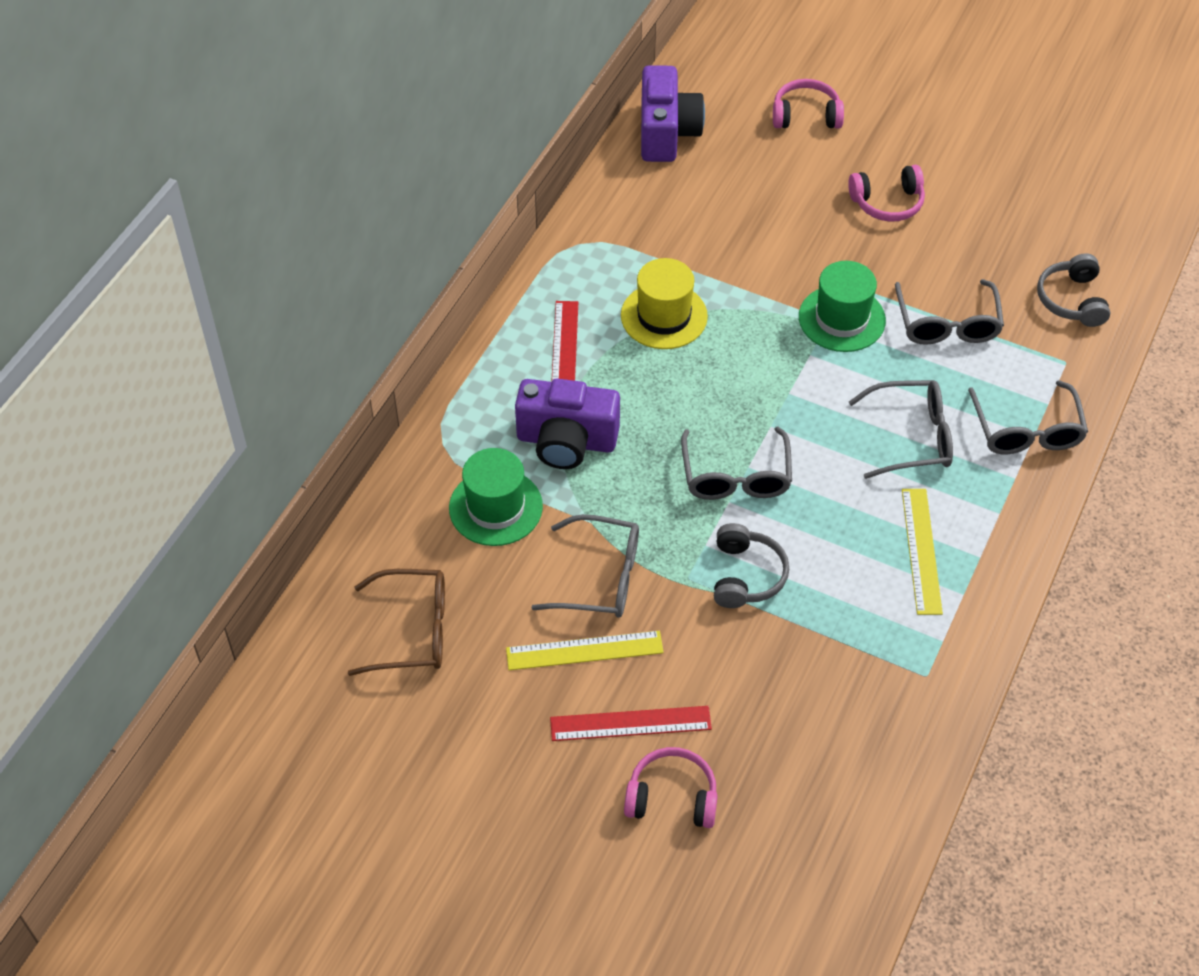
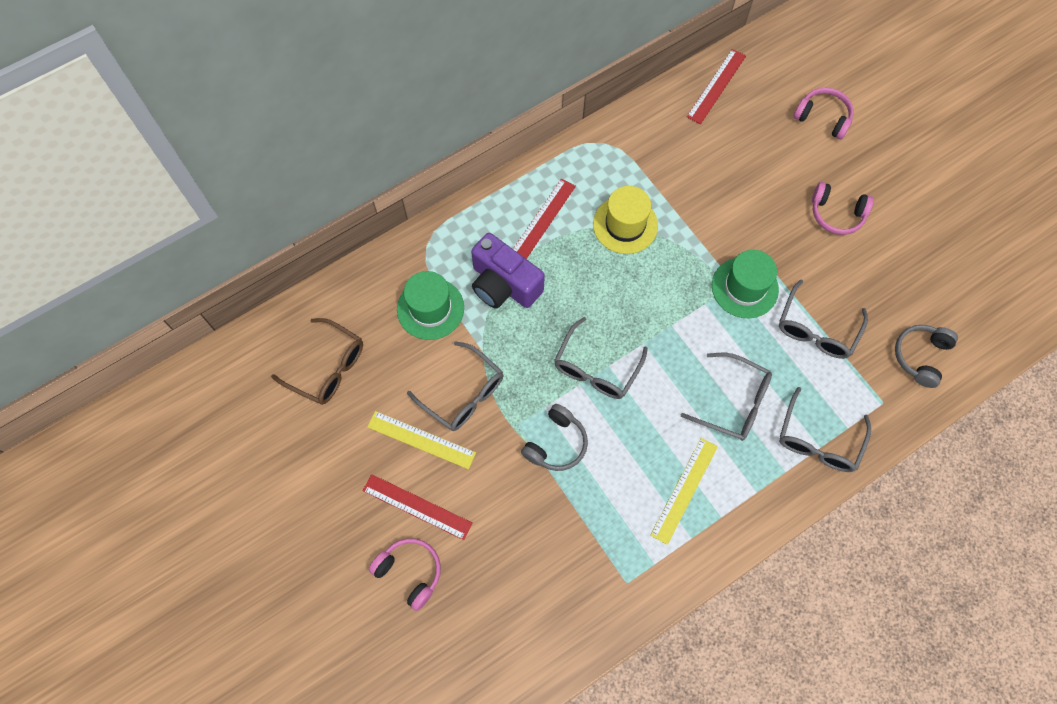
camera: 30 degrees right, 15 degrees up
purple camera [641,65,705,162] -> red ruler [687,49,746,124]

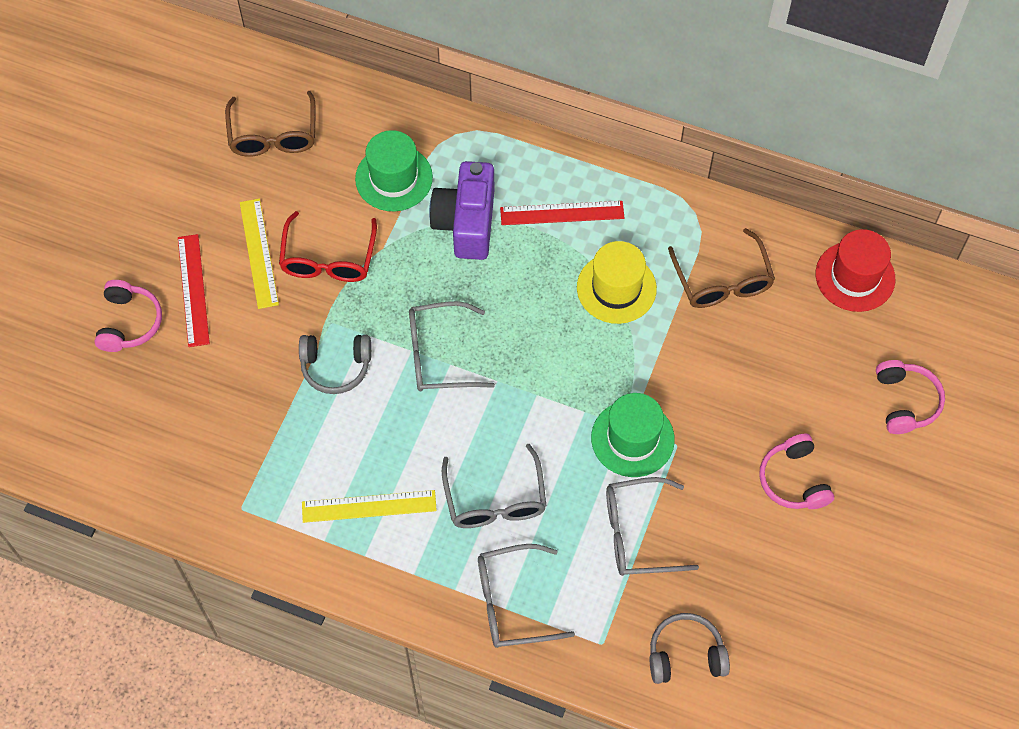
camera: 55 degrees right, 5 degrees down
grey glasses [407,341,503,431] -> red glasses [279,211,377,282]
red ruler [687,49,746,124] -> red hat [816,229,895,312]
none -> brown glasses [668,228,775,308]

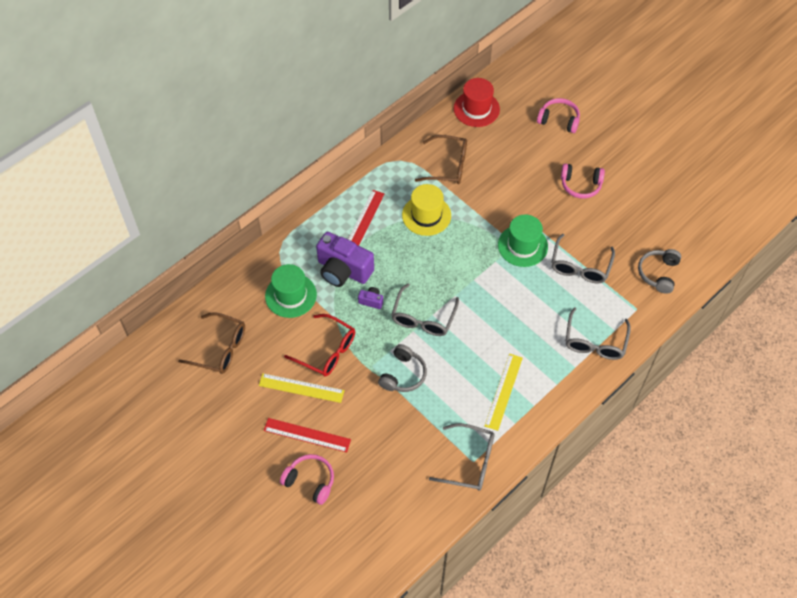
camera: 65 degrees left, 5 degrees down
grey glasses [442,444,547,528] -> grey glasses moved to [429,423,495,491]
none -> purple camera [358,287,383,309]

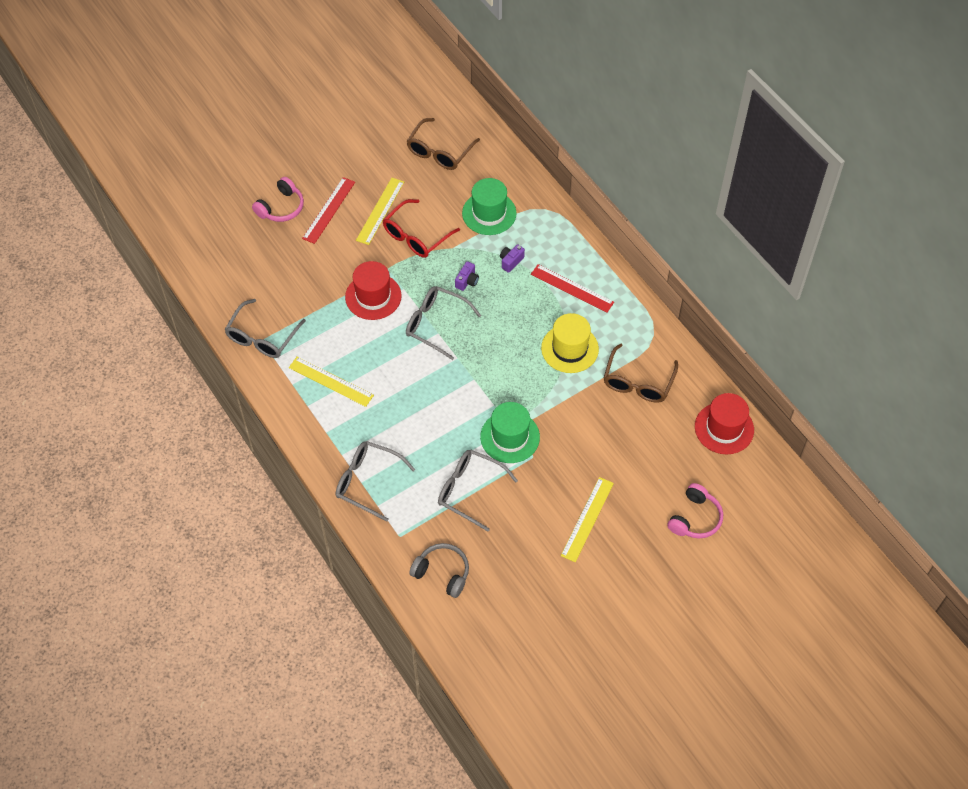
camera: 100 degrees right, 0 degrees up
purple camera [316,232,374,287] -> purple camera [500,244,525,273], size x0.43
grey headphones [378,344,427,392] -> red hat [345,261,402,320]
pink headphones [561,163,605,199] -> yellow ruler [561,477,614,562]

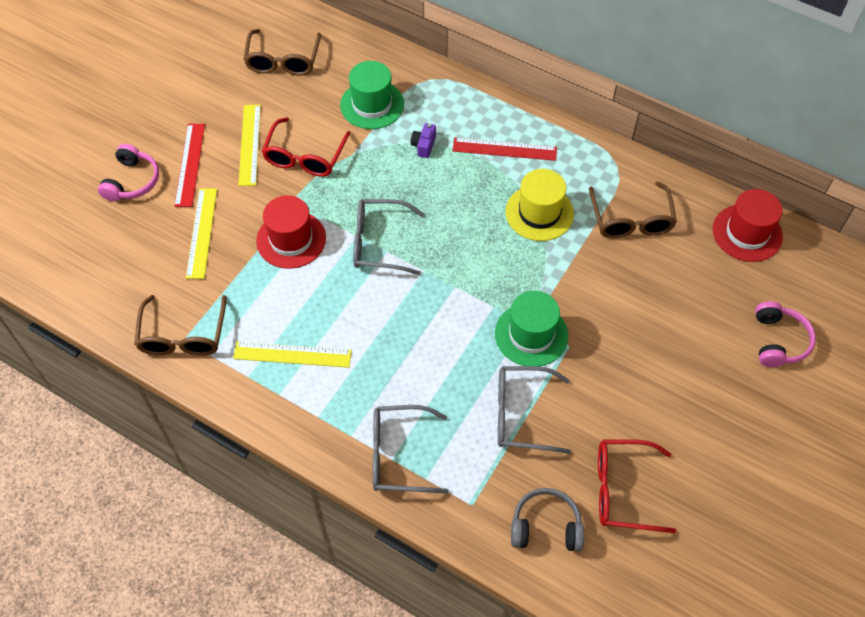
camera: 25 degrees left, 0 degrees up
grey glasses [224,299,306,358] -> brown glasses [134,295,226,356]
purple camera [455,261,479,291] -> none
yellow ruler [561,477,614,562] -> yellow ruler moved to [186,188,217,279]
none -> red glasses [598,439,677,533]

